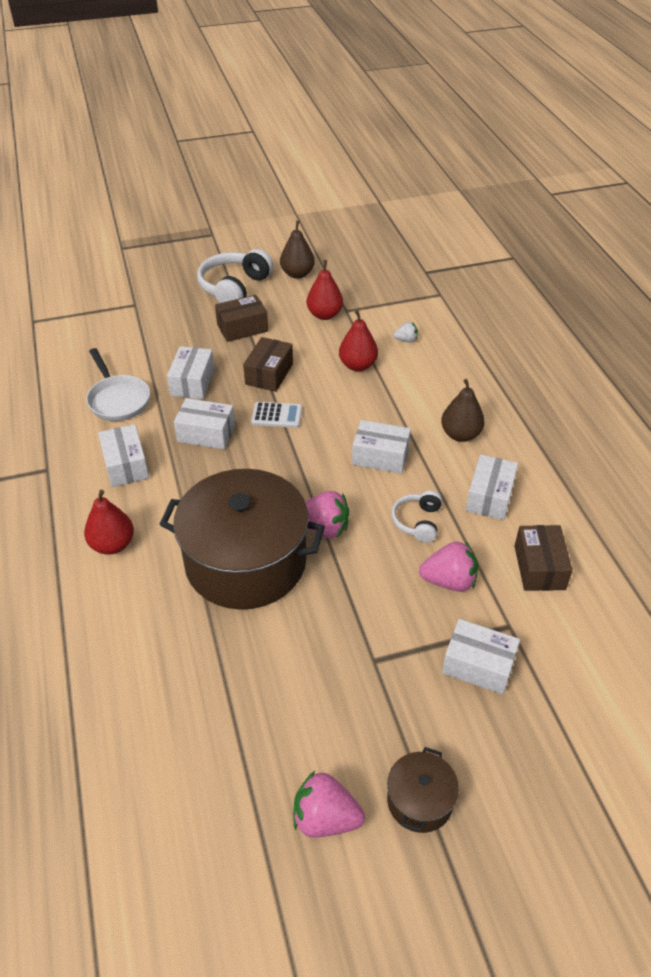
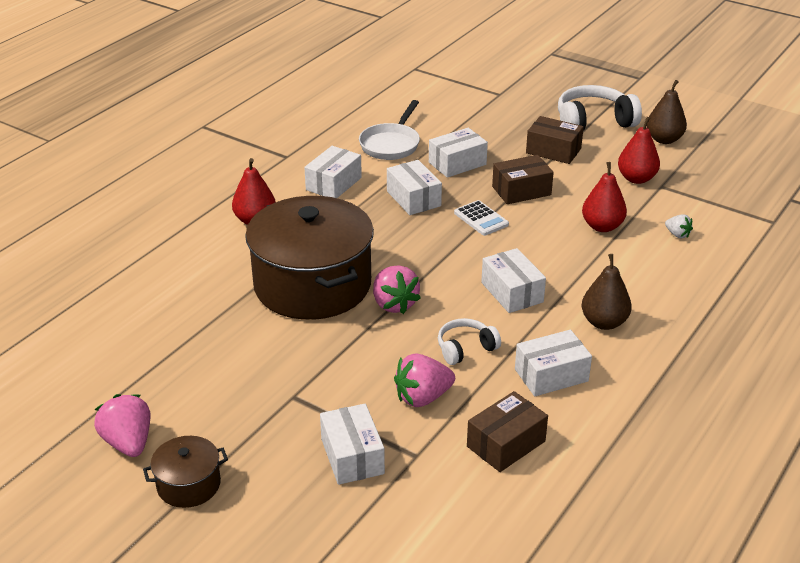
camera: 50 degrees right, 10 degrees down
pink strawberry [419,541,478,592] -> pink strawberry turned 105 degrees clockwise [394,353,455,407]

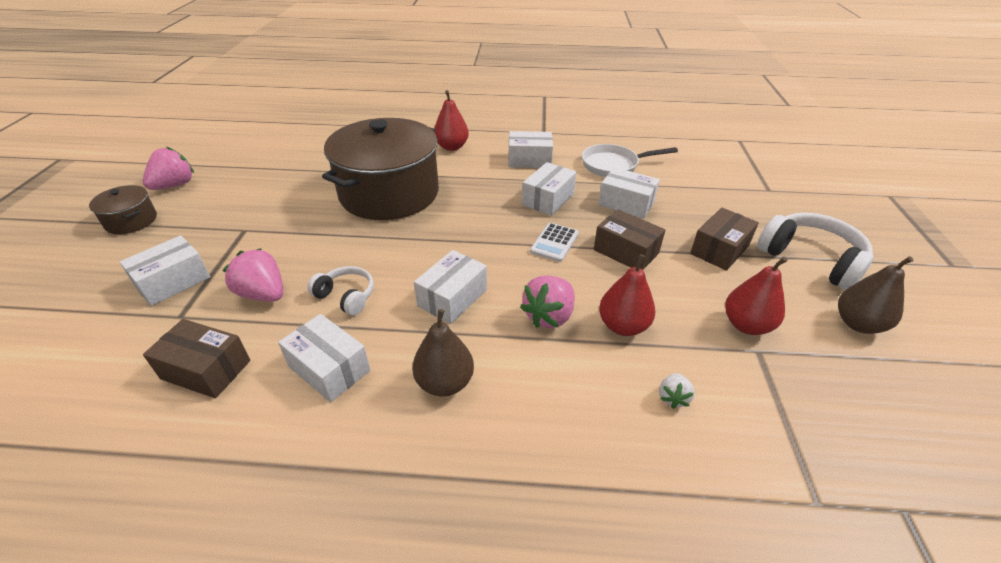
camera: 60 degrees right, 5 degrees up
pink strawberry [373,265,421,314] -> pink strawberry moved to [520,276,575,328]
brown box [526,116,584,164] -> brown box turned 45 degrees clockwise [690,208,759,271]

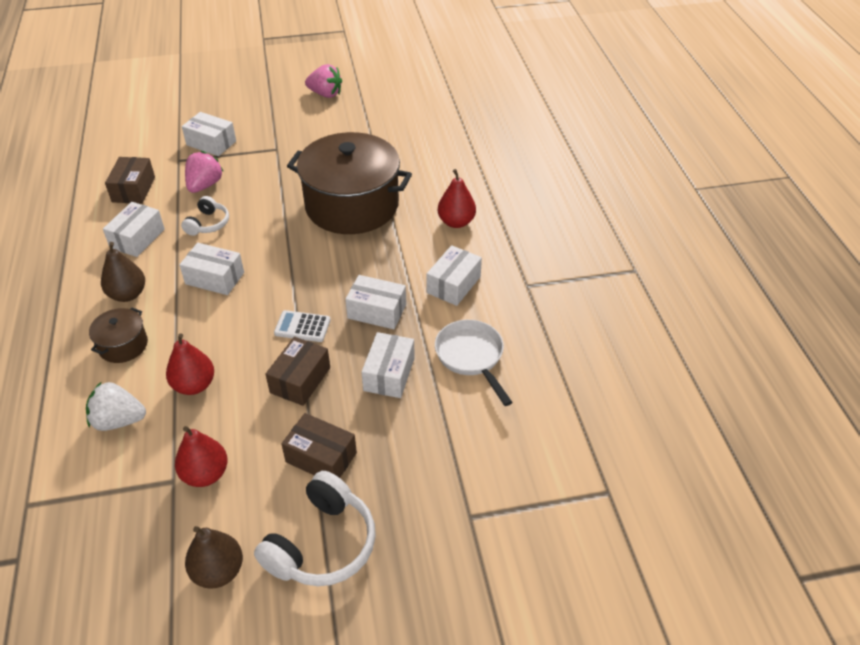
camera: 75 degrees right, 5 degrees up
brown pot [89,185,157,234] -> brown pot moved to [89,307,148,363]
white box [508,131,553,168] -> white box turned 45 degrees clockwise [426,245,482,306]
pink strawberry [520,276,575,328] -> none
white strawberry [659,373,695,409] -> white strawberry [86,381,146,431], size x1.83

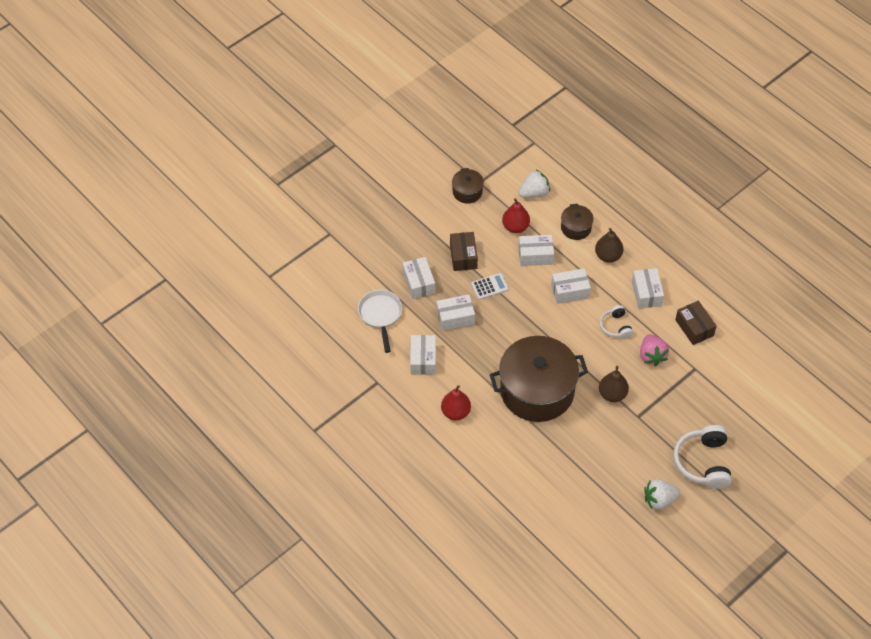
camera: 150 degrees right, 10 degrees up
red pear [175,426,228,487] -> brown pot [452,168,484,204]
white box [182,112,236,156] -> white box moved to [518,235,554,266]
brown pear [185,526,243,589] -> brown pear moved to [599,366,629,402]
white headphones [254,471,376,586] -> white headphones moved to [673,425,732,489]
brown box [281,413,357,478] -> none
pink strawberry [305,64,342,98] -> white strawberry [644,479,680,510]
white pan [435,320,513,406] -> white pan turned 135 degrees counterclockwise [358,290,402,353]

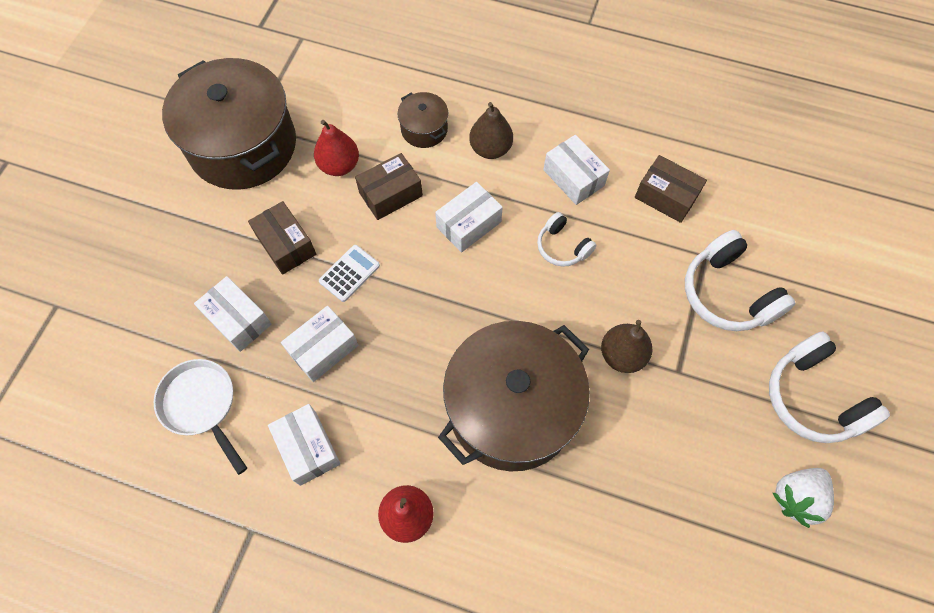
camera: 30 degrees left, 10 degrees up
brown pot [452,168,484,204] -> brown pot [162,58,296,190], size x2.28
white box [518,235,554,266] -> brown box [355,153,423,220]
white strawberry [519,170,550,198] -> none
pink strawberry [640,334,669,366] -> none
none -> white headphones [685,230,796,331]

